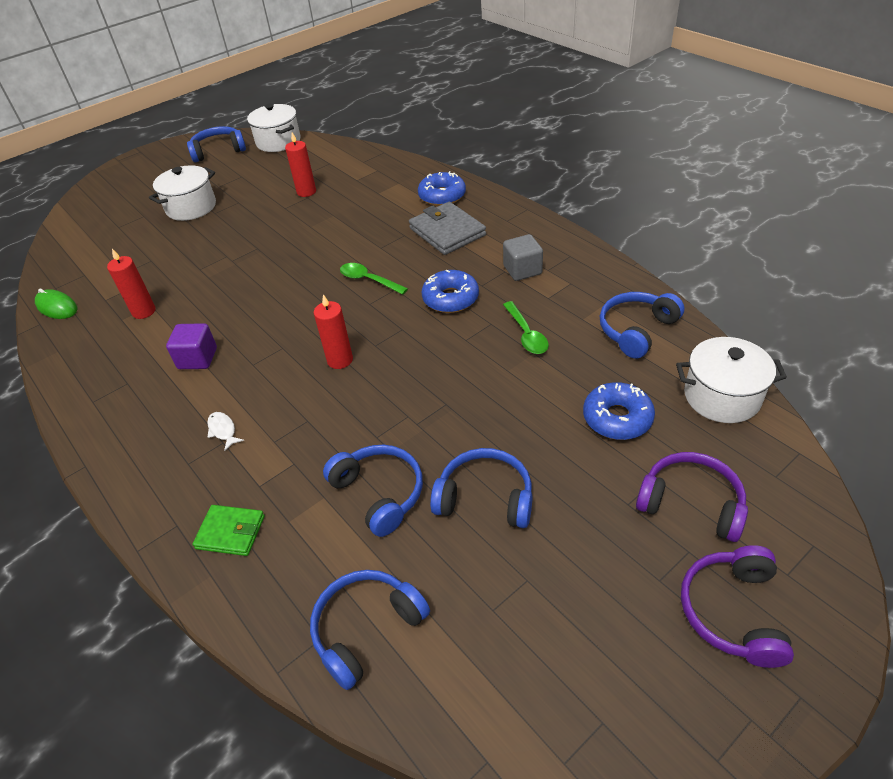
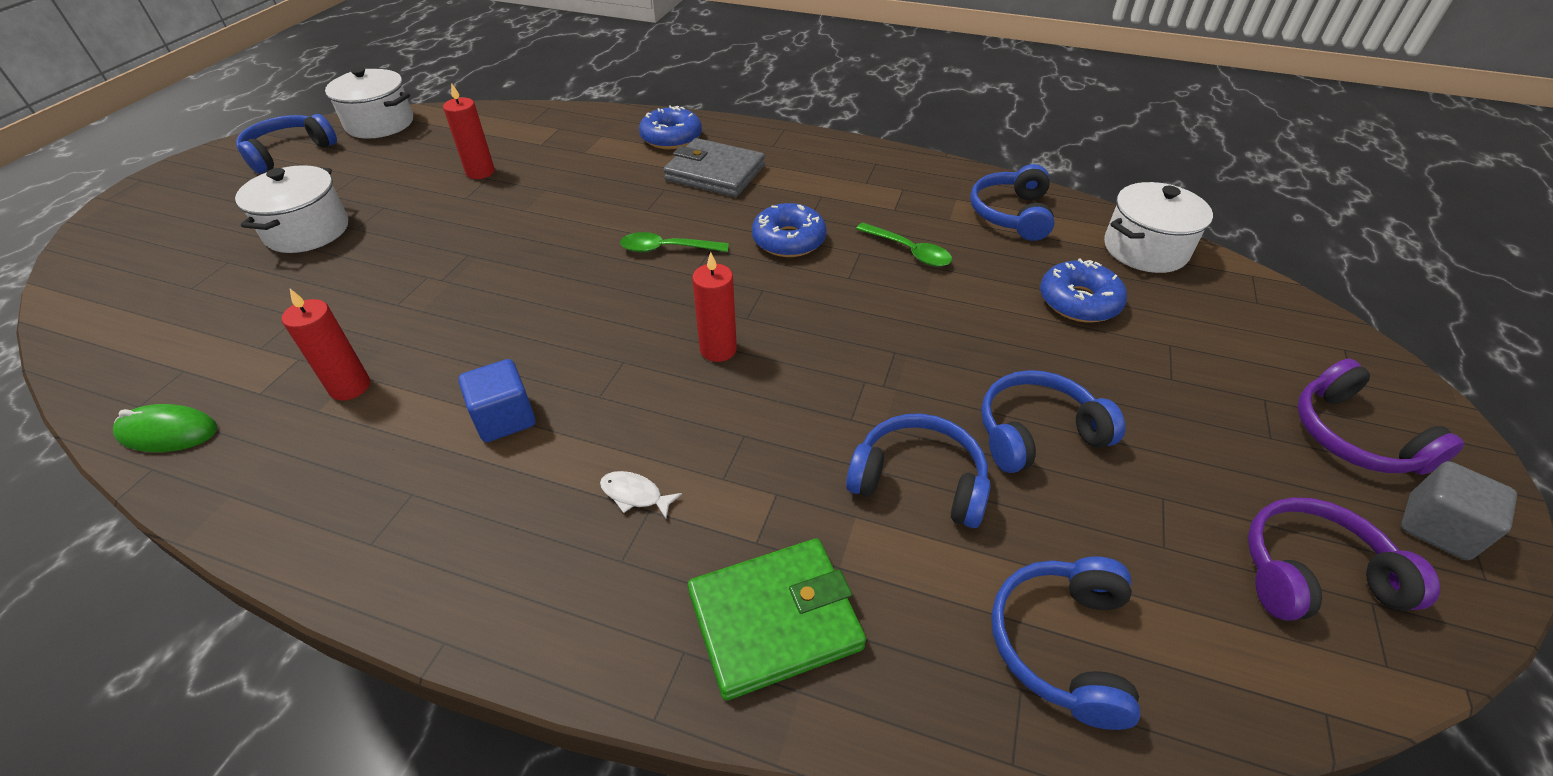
camera: 35 degrees left, 0 degrees up
purple cube [166,323,217,369] -> blue cube [459,359,536,442]
green wallet [193,505,265,556] -> green wallet [688,538,866,701], size x1.62
grey cube [503,234,543,281] -> grey cube moved to [1401,461,1517,560]
purple headphones [636,452,748,542] -> purple headphones moved to [1248,497,1440,621]

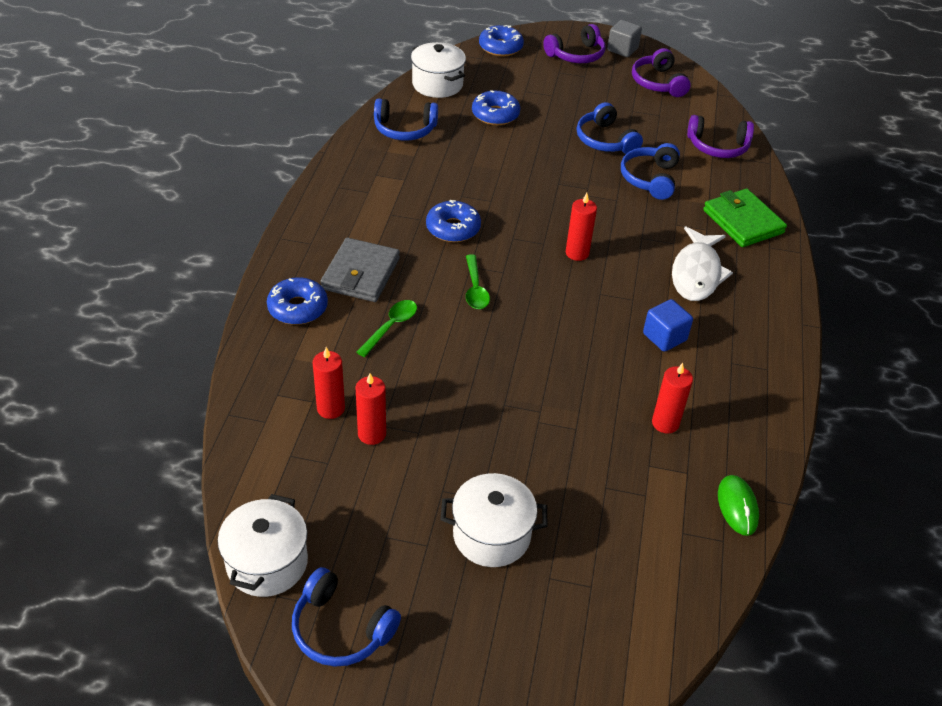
camera: 100 degrees left, 0 degrees up
white fish [600,471,682,518] -> white fish [672,227,733,301], size x2.43
green spoon [856,223,952,267] -> green spoon moved to [356,300,417,357]
blue headphones [991,556,1140,730] -> purple headphones [687,115,754,158]
none -> red candle [313,347,345,419]
none -> blue donut [479,25,524,57]

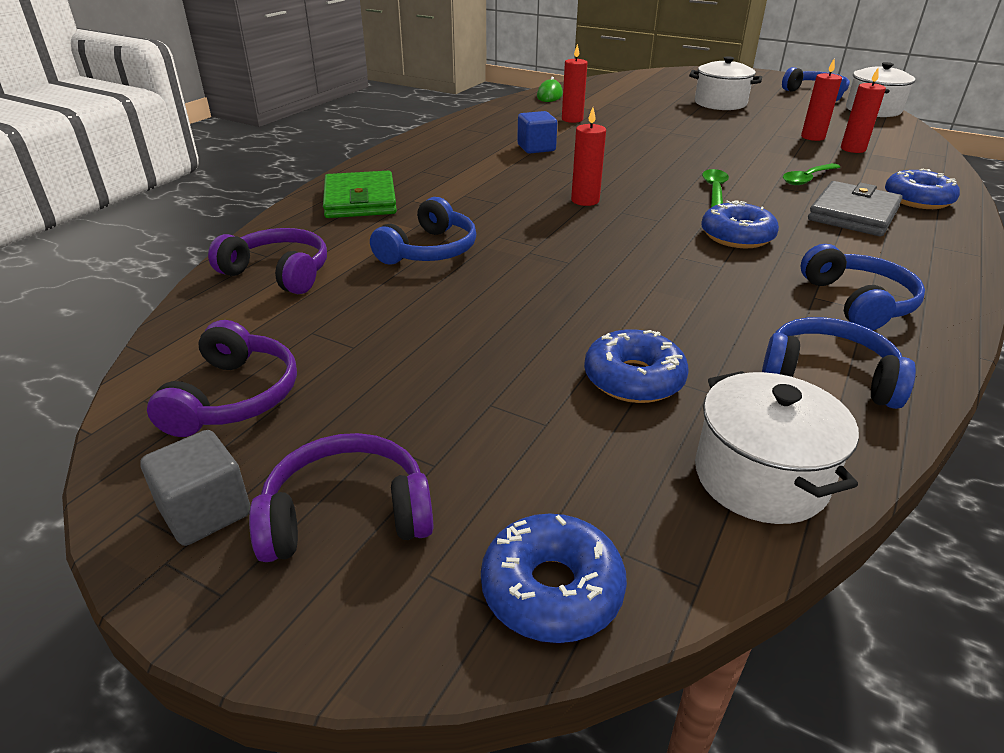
camera: 160 degrees left, 10 degrees down
blue headphones [577,102,643,154] -> blue headphones moved to [801,244,925,330]
white fish [672,227,733,301] -> none

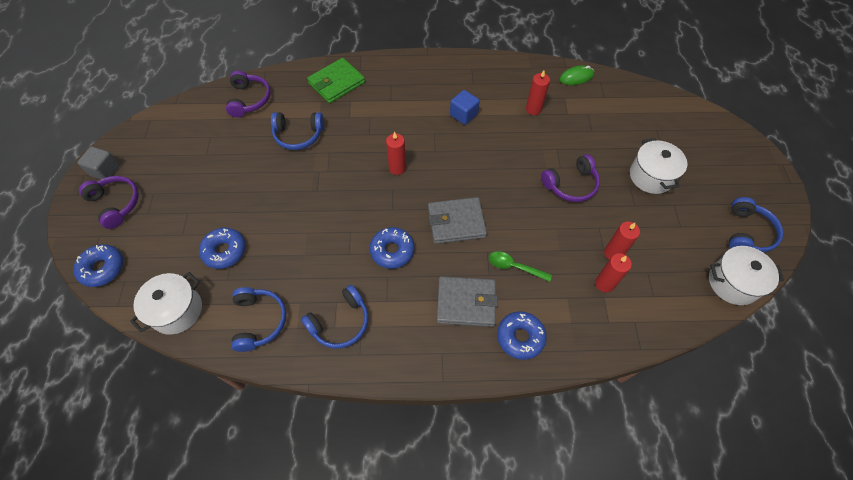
camera: 60 degrees right, 25 degrees up
purple headphones [147,320,297,437] -> purple headphones moved to [541,154,600,202]
green spoon [702,169,729,208] -> grey wallet [428,197,487,244]

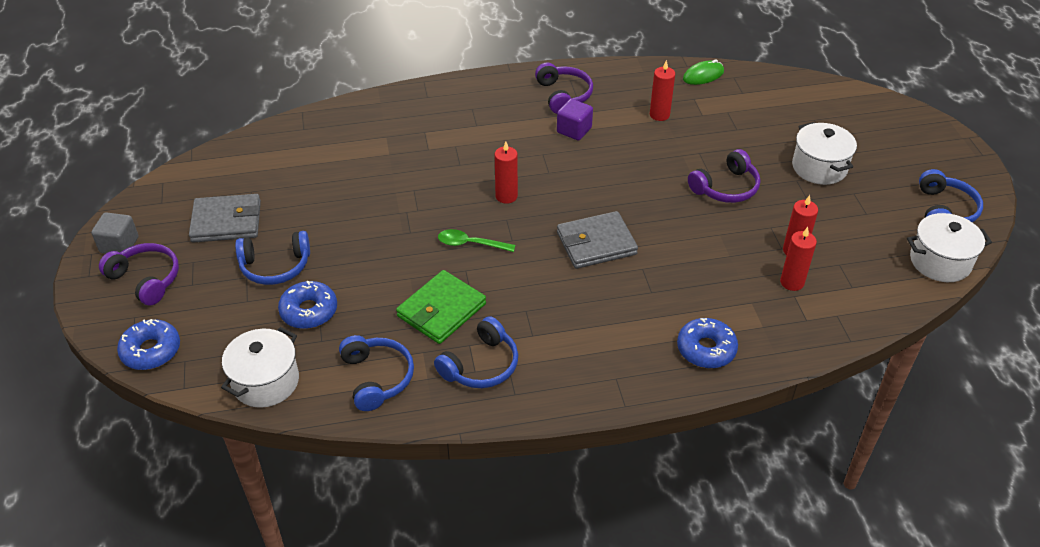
camera: 10 degrees left, 15 degrees down
purple headphones [226,71,271,117] -> purple headphones moved to [535,62,593,114]
blue headphones [271,112,324,150] -> blue headphones moved to [235,231,310,285]
green wallet [307,58,365,103] -> green wallet moved to [396,270,486,344]
blue donut [370,227,414,269] -> none
grey wallet [437,276,498,327] -> grey wallet moved to [189,194,261,242]
blue cube [450,90,480,125] -> purple cube [557,99,593,140]
green spoon [489,251,552,282] -> green spoon moved to [438,229,515,252]

